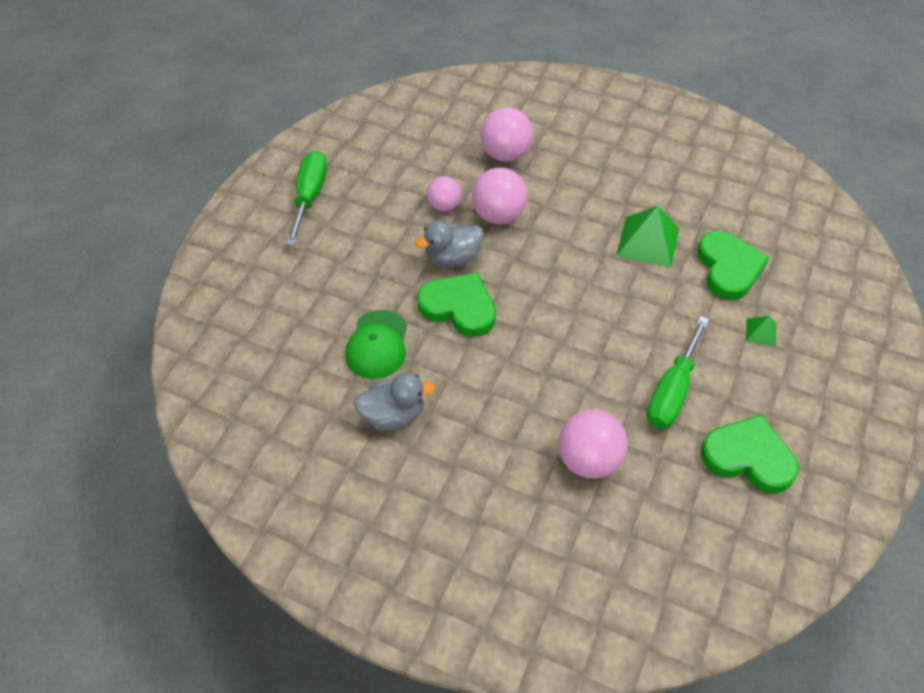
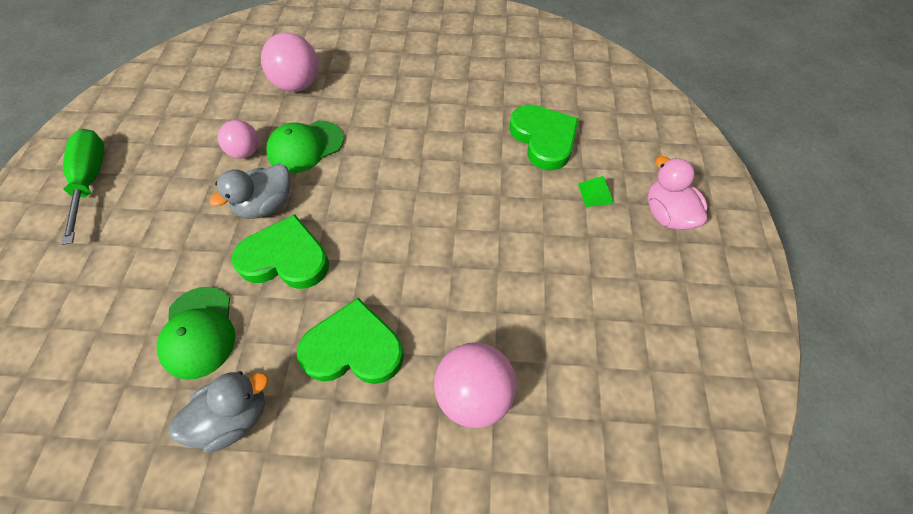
camera: 20 degrees left, 5 degrees up
pink ball [472,168,528,224] -> green cap [266,121,344,173]
green pyramid [616,206,679,268] -> none
green screwdriver [646,316,709,429] -> none
green heart [701,415,798,493] -> green heart moved to [297,298,404,384]
none -> pink duck [647,156,708,230]

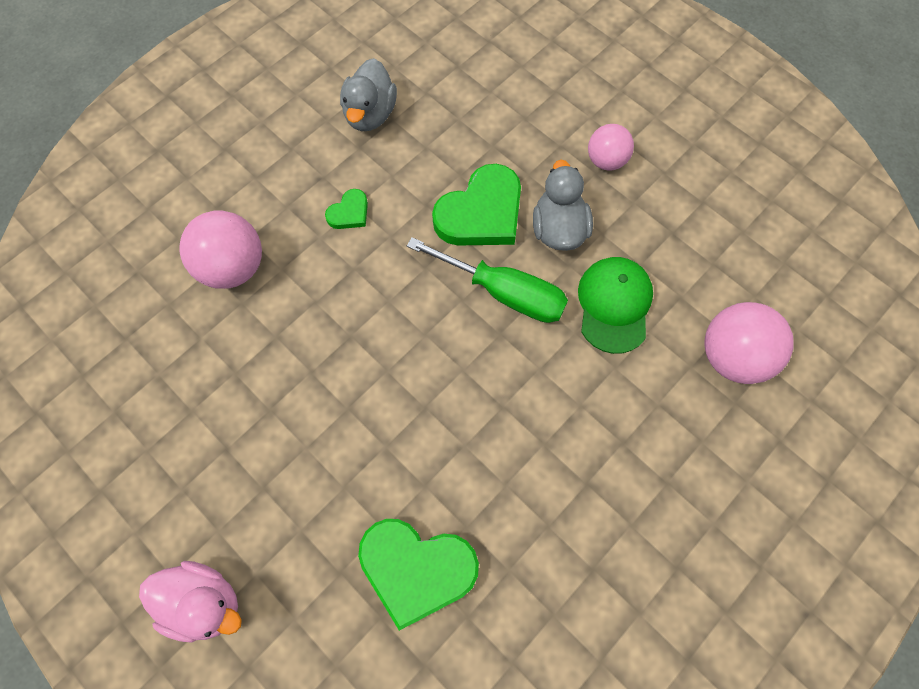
camera: 130 degrees right, 10 degrees up
green screwdriver [62,129,105,245] -> green screwdriver moved to [407,237,568,323]
green cap [157,287,235,380] -> none
pink ball [218,120,259,158] -> pink ball moved to [588,124,634,171]
green heart [297,298,404,384] -> green heart [325,189,368,229], size x0.48
green pyramid [578,176,614,207] -> none

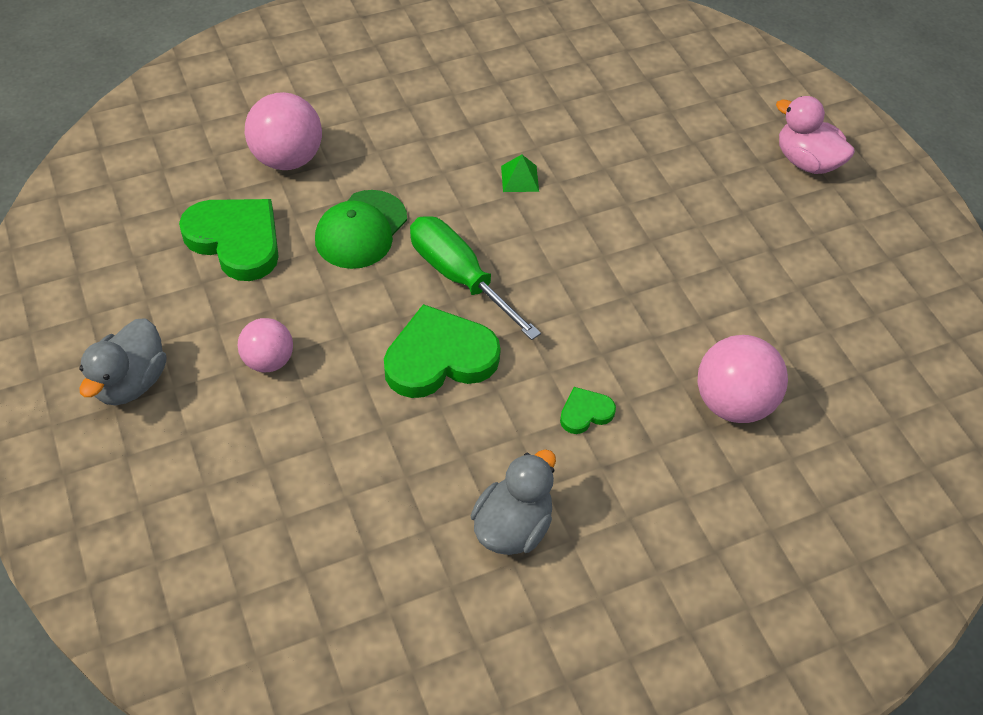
camera: 160 degrees left, 15 degrees down
green heart [358,519,479,631] -> green heart moved to [179,199,279,281]
grey duck [533,160,593,251] -> grey duck moved to [79,318,167,405]
none -> green pyramid [501,155,539,192]

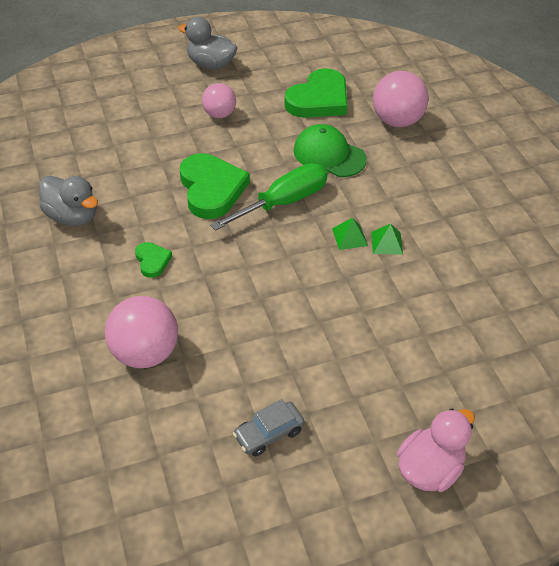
camera: 95 degrees right, 5 degrees down
none -> grey car [233,399,305,457]
none -> green pyramid [332,217,368,250]

